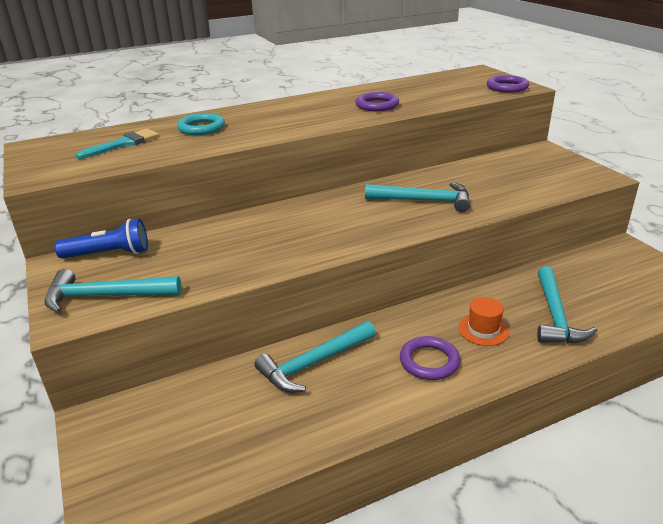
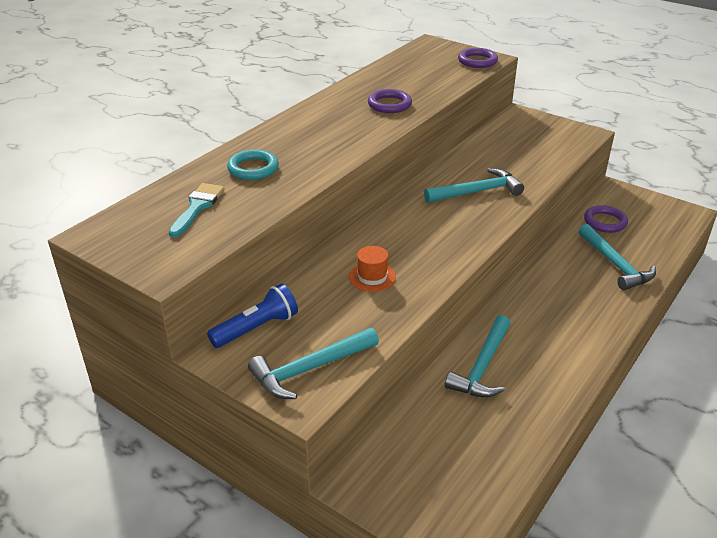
camera: 30 degrees left, 5 degrees up
purple ring [400,336,460,380] -> purple ring moved to [584,205,628,233]
orange hat [459,297,509,346] -> orange hat moved to [349,246,396,292]

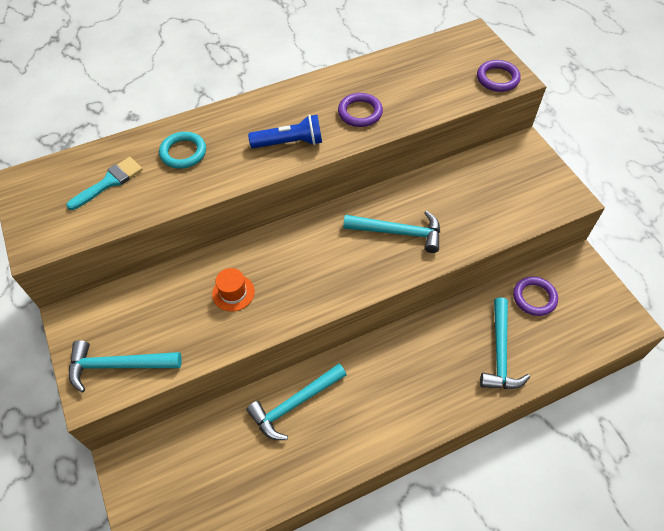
camera: 30 degrees right, 20 degrees up
blue flashlight [207,283,298,348] -> blue flashlight moved to [248,115,322,148]

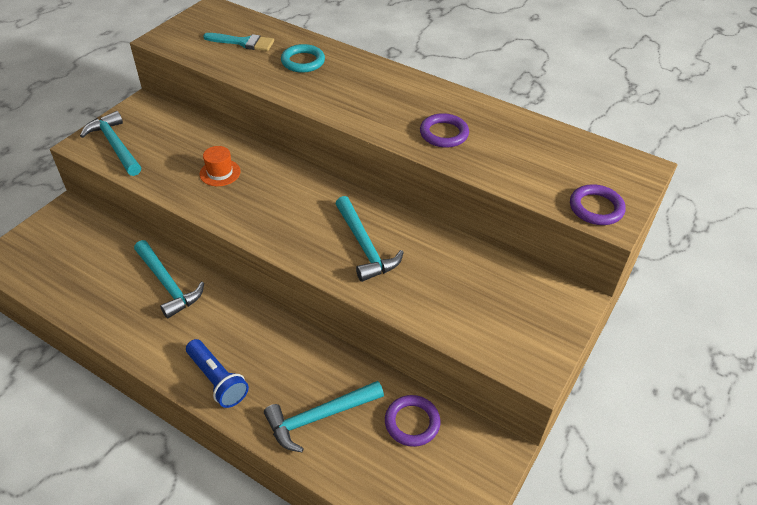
camera: 55 degrees right, 10 degrees down
turquoise hammer [246,364,347,440] -> turquoise hammer turned 150 degrees counterclockwise [134,240,204,319]
blue flashlight [248,115,322,148] -> blue flashlight moved to [186,339,249,408]

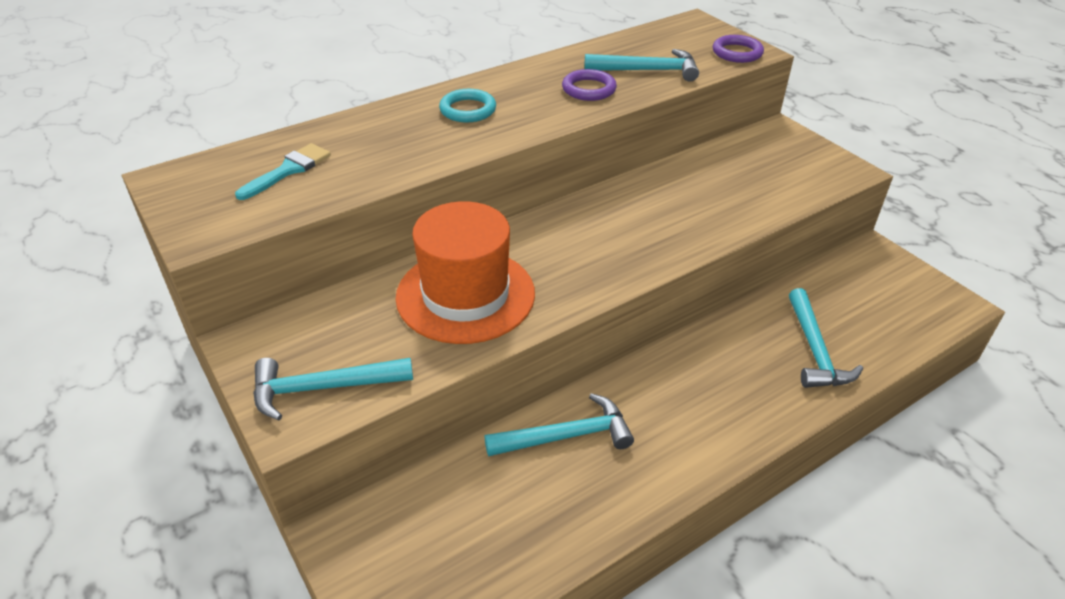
camera: 65 degrees left, 5 degrees down
blue flashlight [186,339,249,408] -> none
orange hat [199,146,241,186] -> orange hat [396,201,535,344], size x2.44
turquoise ring [281,44,325,73] -> turquoise ring moved to [439,89,496,123]
turquoise hammer [335,196,404,282] -> turquoise hammer moved to [584,49,699,82]
purple ring [385,395,440,447] -> none

